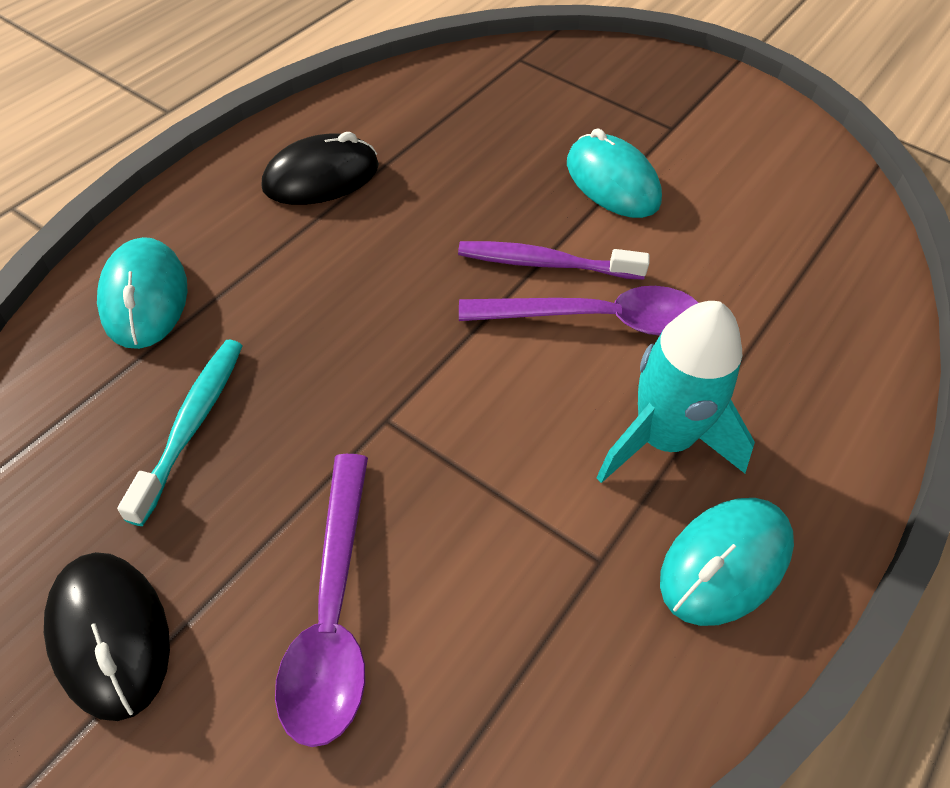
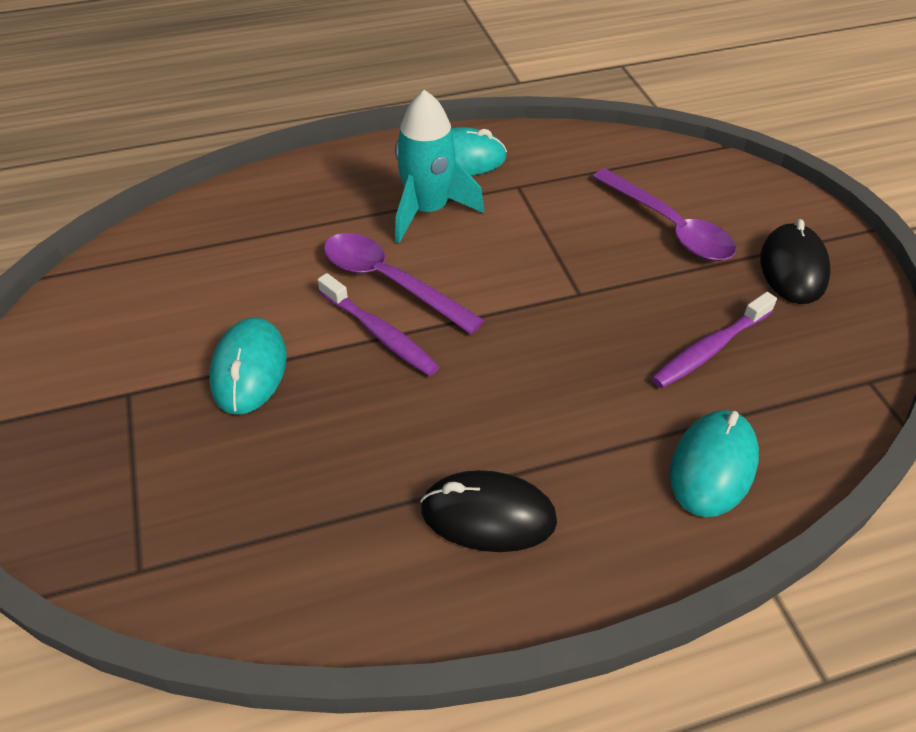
camera: 140 degrees left, 5 degrees down
turquoise toothbrush [117,340,242,526] -> purple toothbrush [652,292,777,388]
purple spoon [275,454,368,747] -> purple spoon turned 105 degrees clockwise [592,168,736,261]

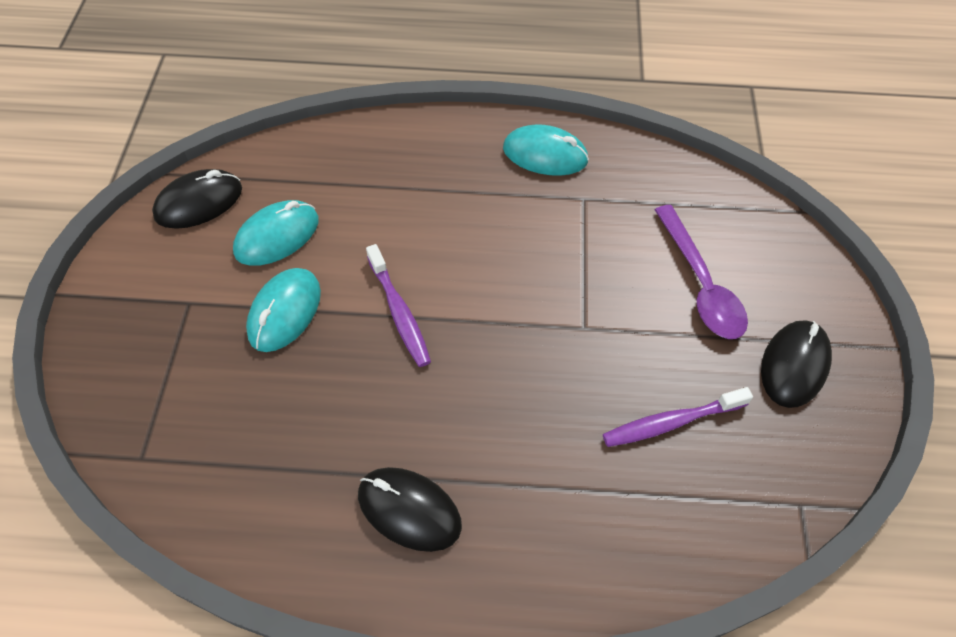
camera: 20 degrees right, 10 degrees up
purple spoon [324,233,485,334] -> none
turquoise rocket [395,90,484,243] -> none
turquoise mouse [670,410,759,517] -> turquoise mouse moved to [233,200,319,266]
none -> black mouse [152,169,242,229]

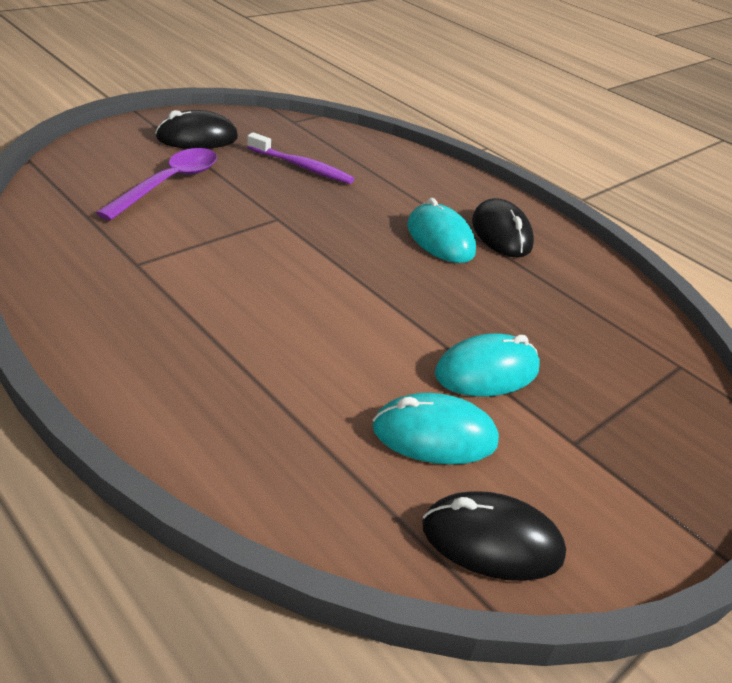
camera: 140 degrees left, 20 degrees down
purple toothbrush [366,244,431,367] -> none
turquoise mouse [503,124,589,176] -> turquoise mouse moved to [407,198,476,263]

